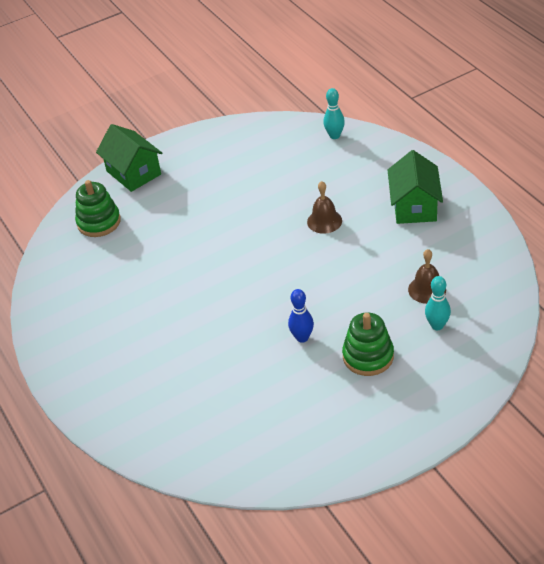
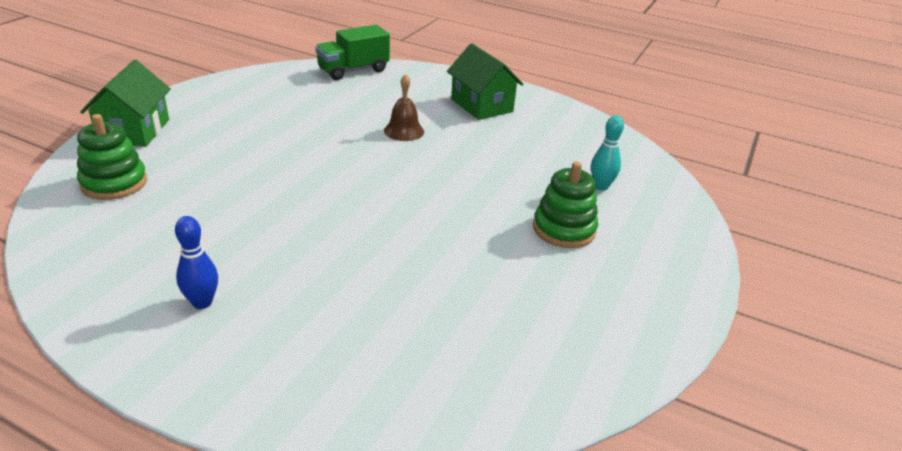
camera: 40 degrees left, 10 degrees down
green house [96,124,162,192] -> green house turned 75 degrees clockwise [80,60,171,147]
blue bowling pin [288,289,314,343] -> blue bowling pin moved to [175,216,218,309]
turquoise bowling pin [323,88,345,139] -> green truck [315,25,390,80]
brown bell [408,249,446,304] -> none

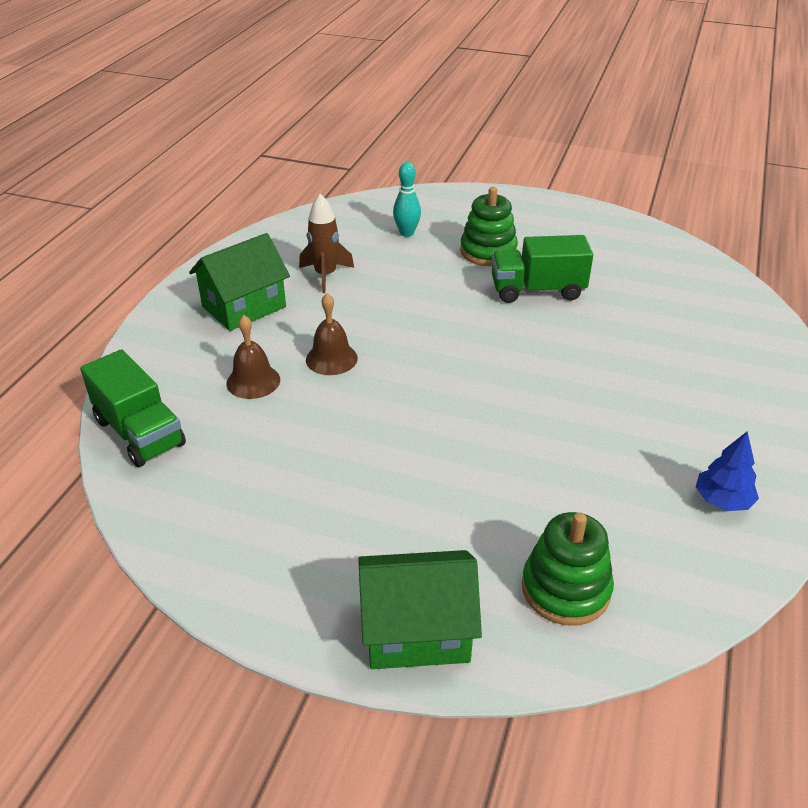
camera: 95 degrees left, 5 degrees up
blue bowling pin [175,216,218,309] -> none
none -> brown bell [226,315,280,399]
none -> brown rocket [299,194,354,293]
none -> green truck [492,235,593,303]
none -> blue tree [696,431,759,511]

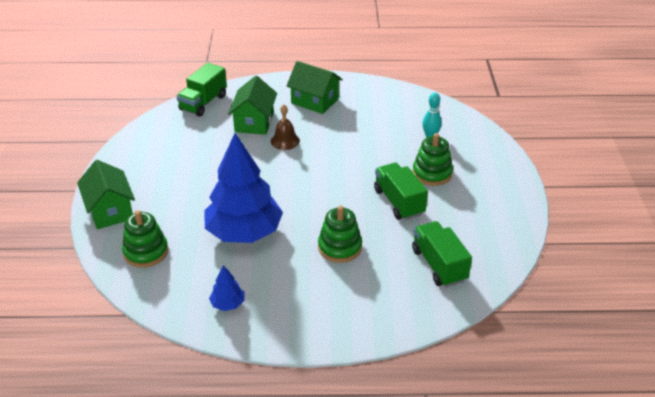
camera: 70 degrees right, 0 degrees up
brown bell [226,315,280,399] -> green house [228,76,277,135]
brown rocket [299,194,354,293] -> none
none -> blue tree [204,133,283,243]
none -> green stacking toy [318,206,362,263]
none -> green truck [412,221,472,287]

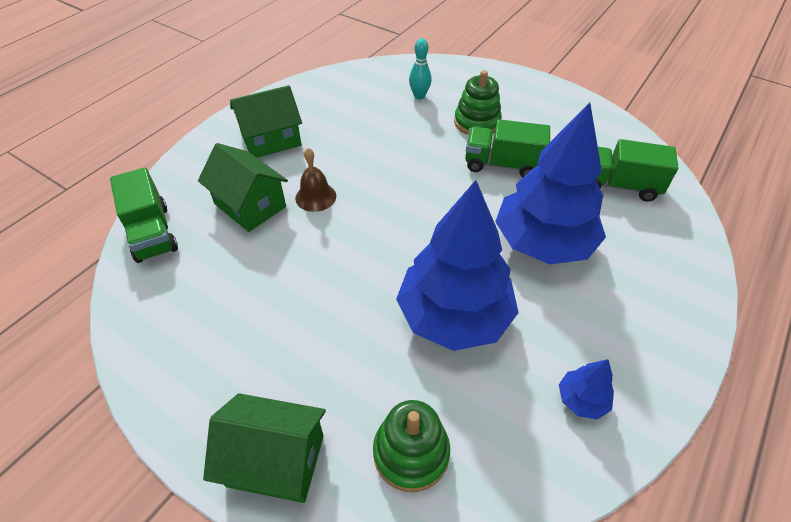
camera: 55 degrees left, 10 degrees up
green stacking toy [318,206,362,263] -> blue tree [495,102,606,264]

